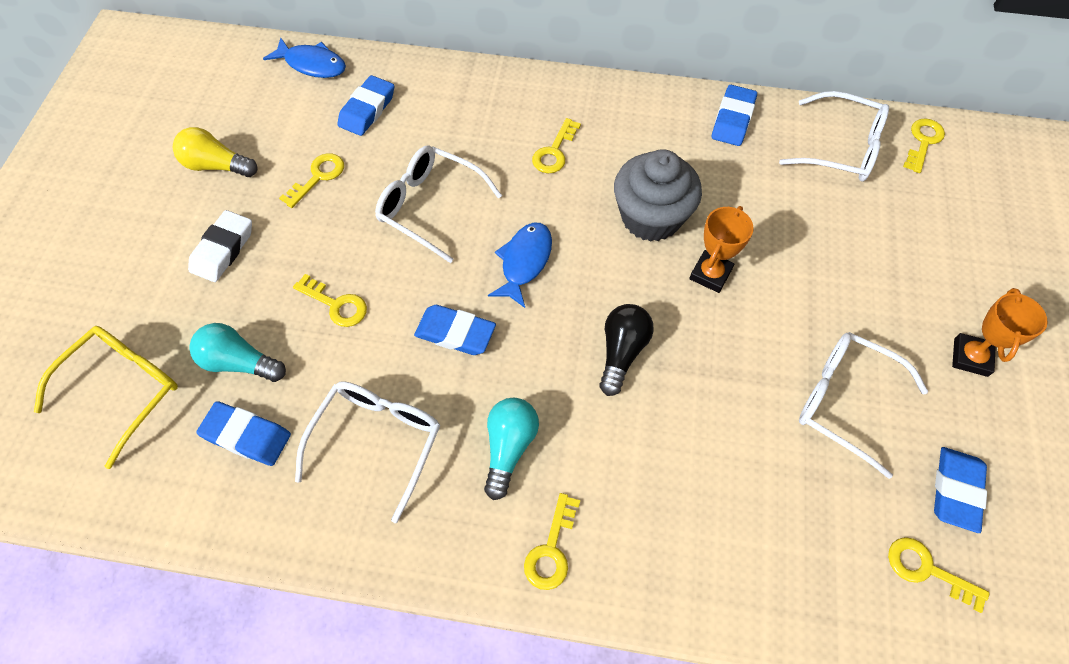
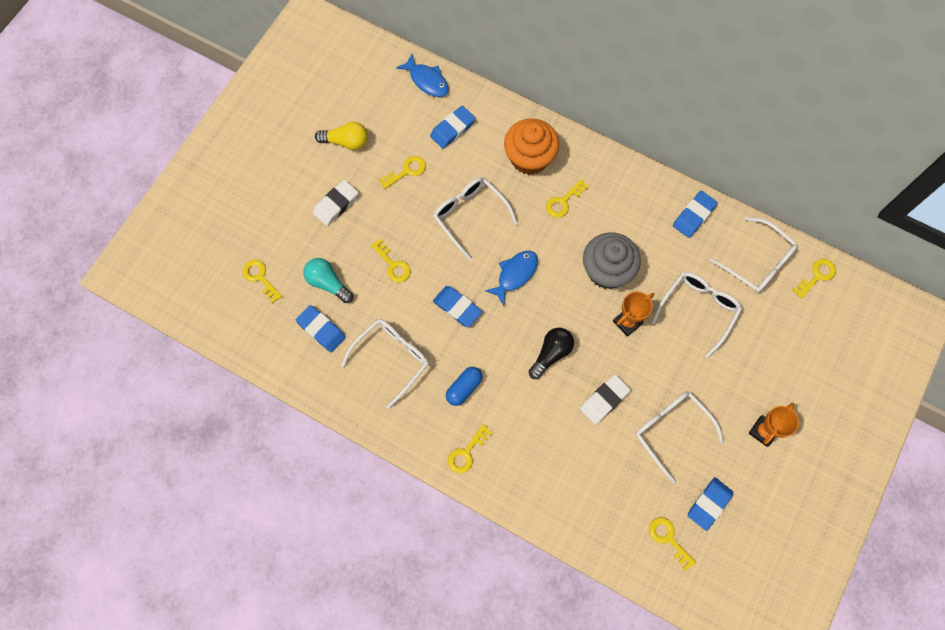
camera: 20 degrees right, 10 degrees up
yellow glasses [34,326,178,469] -> yellow key [243,260,282,304]
yellow light bulb [173,127,257,177] -> yellow light bulb turned 150 degrees clockwise [315,122,368,150]
turquoise light bulb [484,398,539,500] -> blue capsule [446,367,483,406]
none -> orange cupcake [504,118,559,175]
none -> white eraser [580,375,631,425]
none -> white glasses [652,272,742,358]

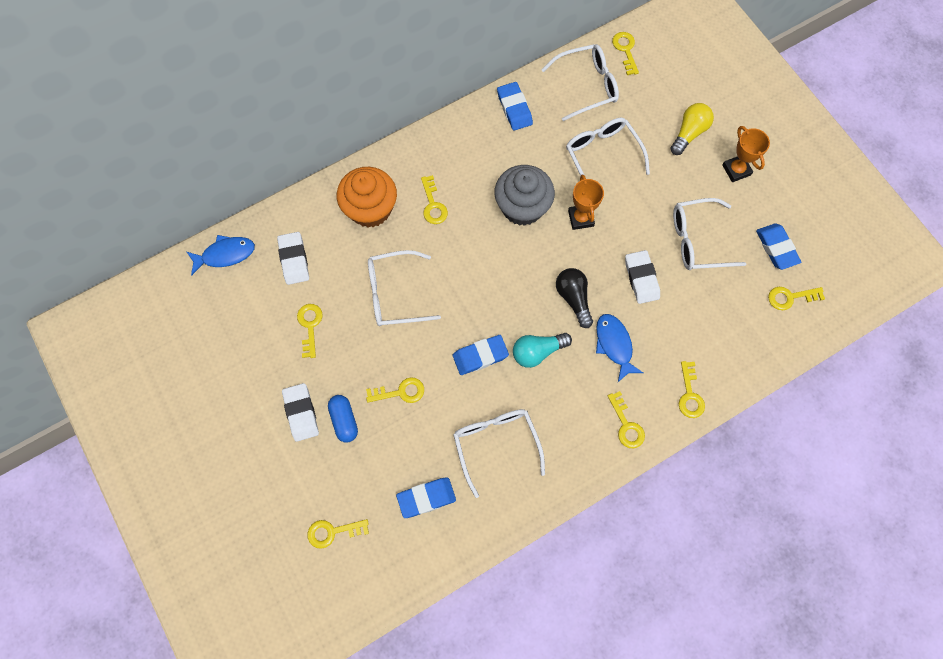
camera: 60 degrees left, 0 degrees up
turquoise light bulb [303,258,353,303] -> turquoise light bulb moved to [513,333,572,368]
yellow light bulb [315,122,368,150] -> yellow light bulb moved to [670,103,714,155]
blue eraser [430,106,475,149] -> white eraser [277,232,309,285]
blue capsule [446,367,483,406] -> blue capsule moved to [328,395,358,443]
blue fish [485,251,538,306] -> blue fish moved to [596,314,643,382]
none -> yellow key [679,361,705,418]

